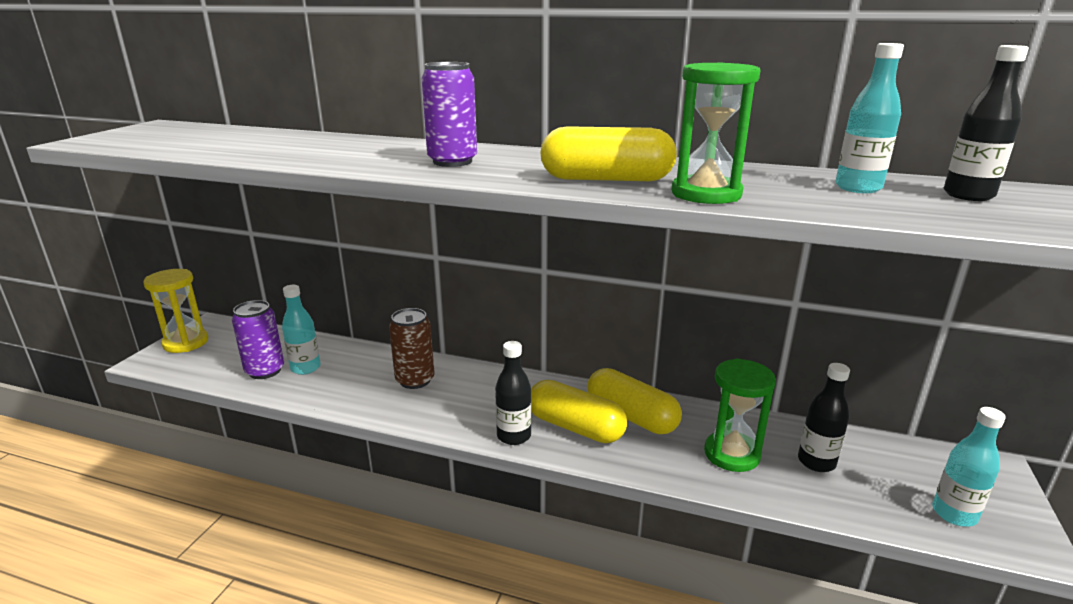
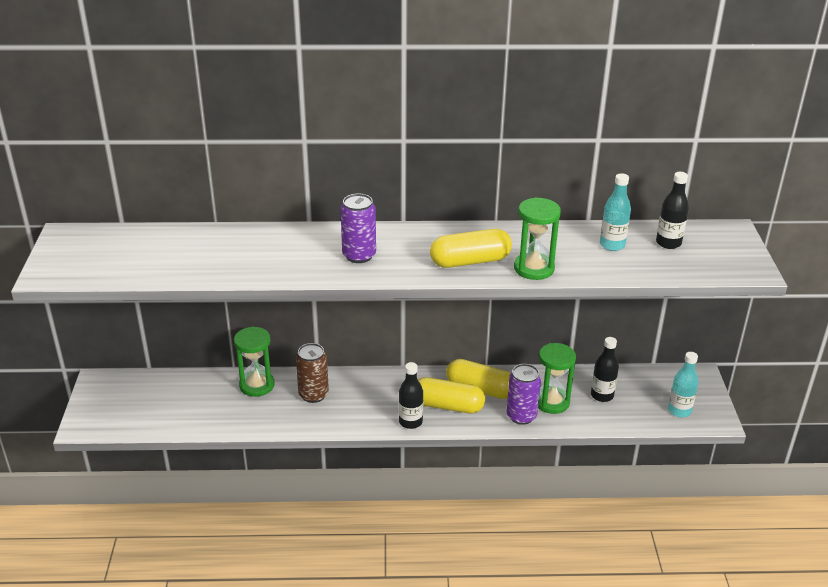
camera: 20 degrees left, 10 degrees up
yellow hourglass [143,269,208,353] -> none
purple can [232,300,284,379] -> purple can moved to [506,364,541,425]
turquoise bottle [282,285,321,375] -> none
none -> green hourglass [234,326,275,397]

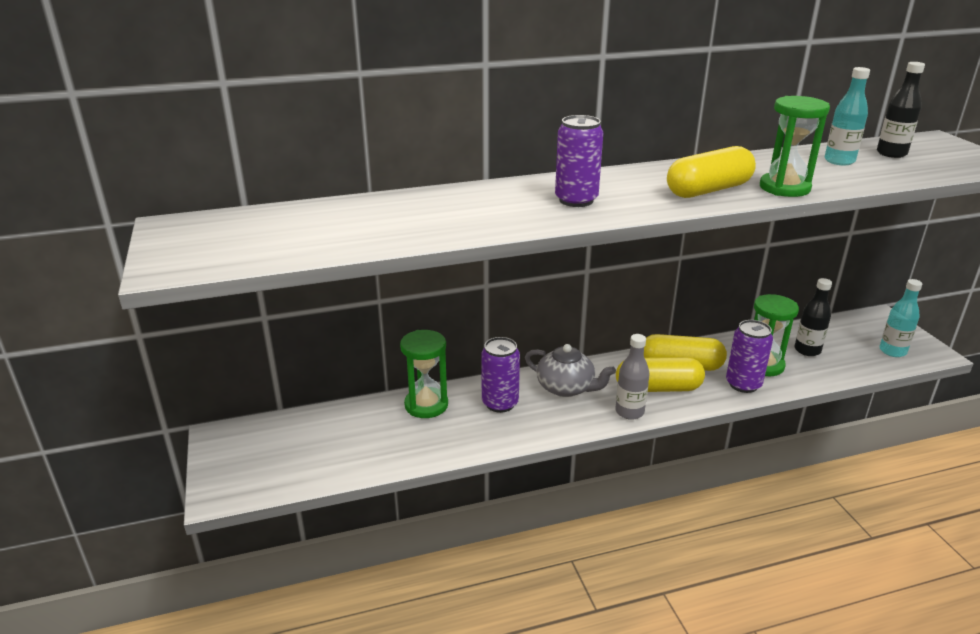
camera: 15 degrees left, 5 degrees down
brown can [296,343,329,403] -> purple can [481,337,520,413]
black bottle [399,362,423,429] -> grey bottle [615,334,650,420]
none -> grey teapot [525,344,616,397]

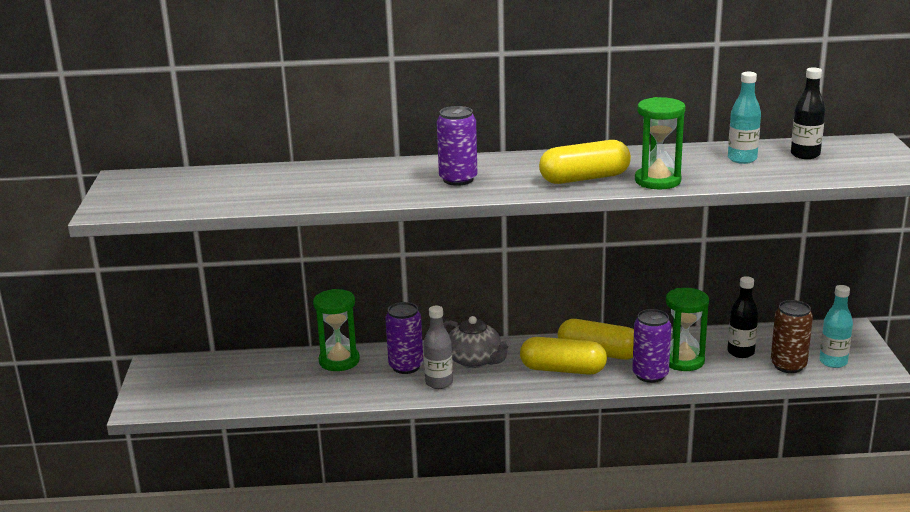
camera: 15 degrees right, 5 degrees down
grey bottle [615,334,650,420] -> grey bottle moved to [423,306,453,389]
none -> brown can [771,300,813,373]

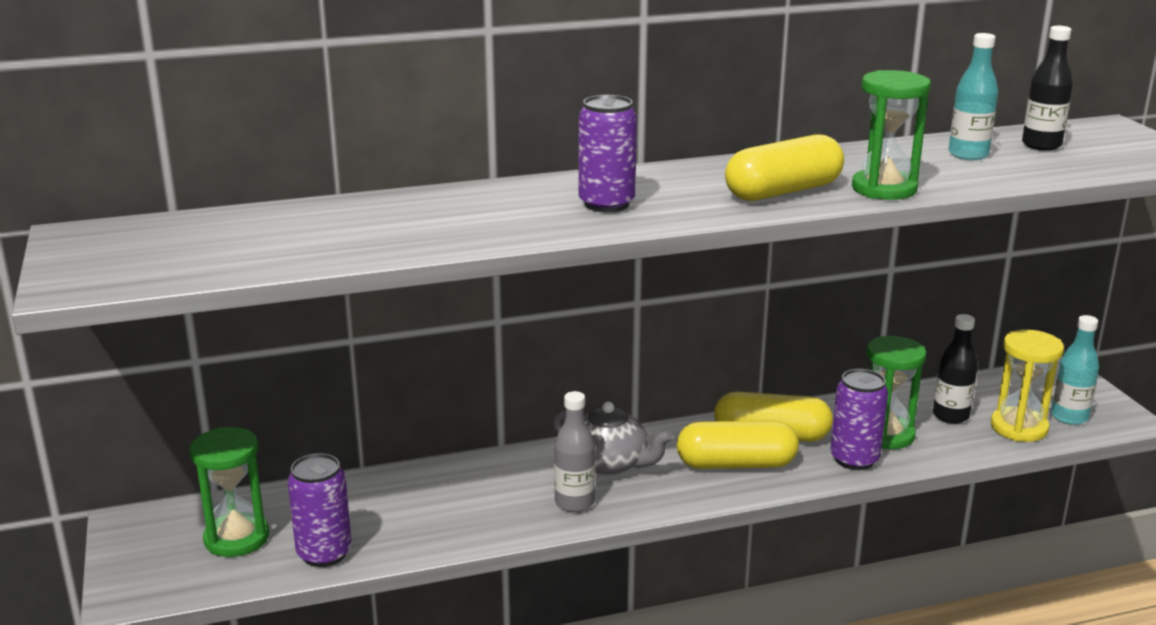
camera: 15 degrees left, 0 degrees up
green hourglass [313,289,360,371] -> green hourglass moved to [190,427,269,557]
purple can [385,302,423,374] -> purple can moved to [287,453,352,567]
brown can [771,300,813,373] -> yellow hourglass [991,330,1064,442]

